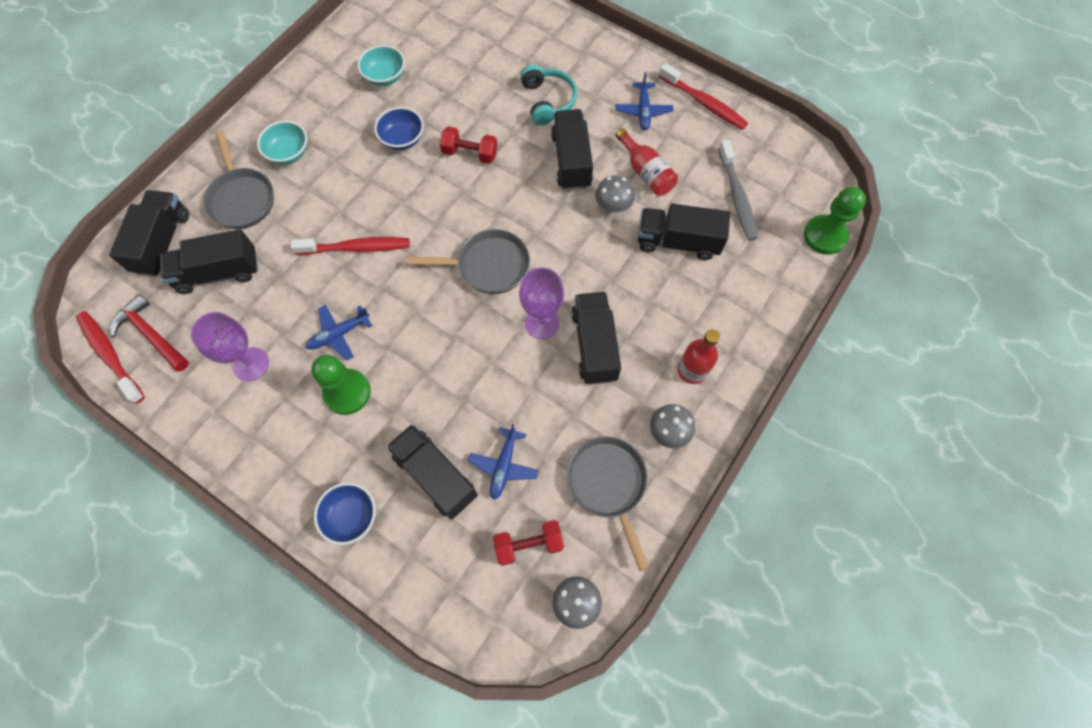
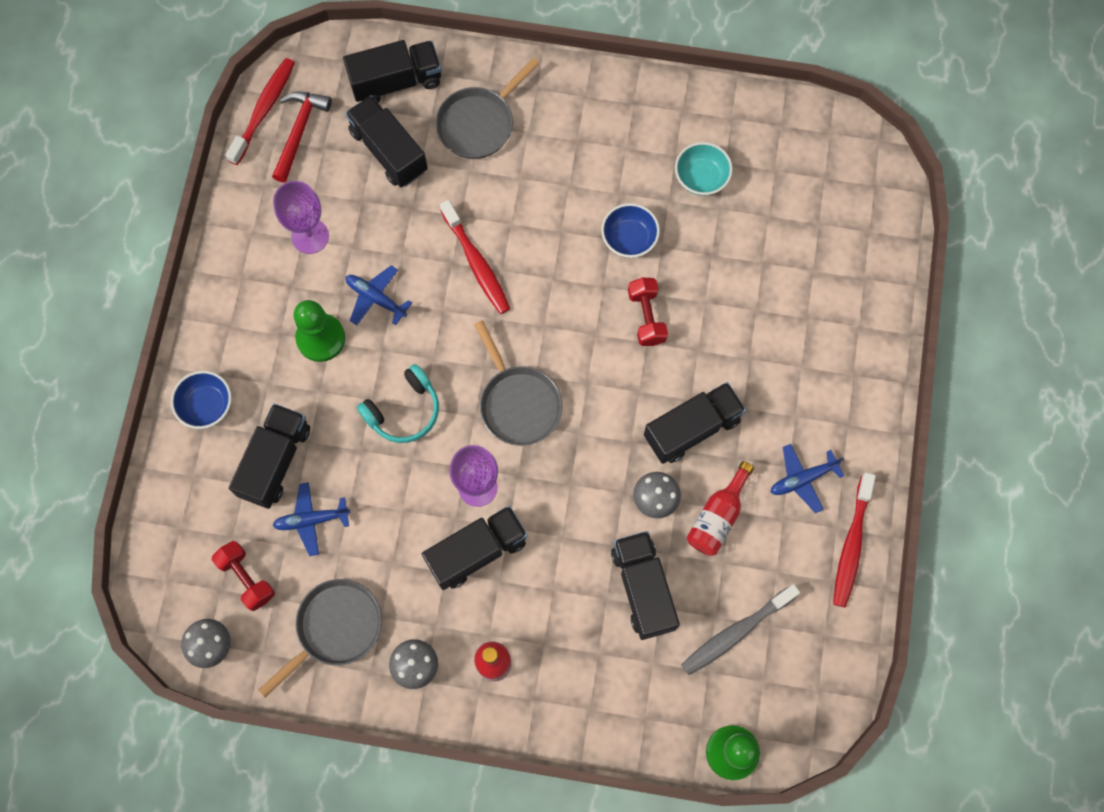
camera: 65 degrees right, 5 degrees up
turquoise bowl [257,121,307,165] -> none
turquoise headphones [520,65,577,125] -> turquoise headphones moved to [357,364,439,443]

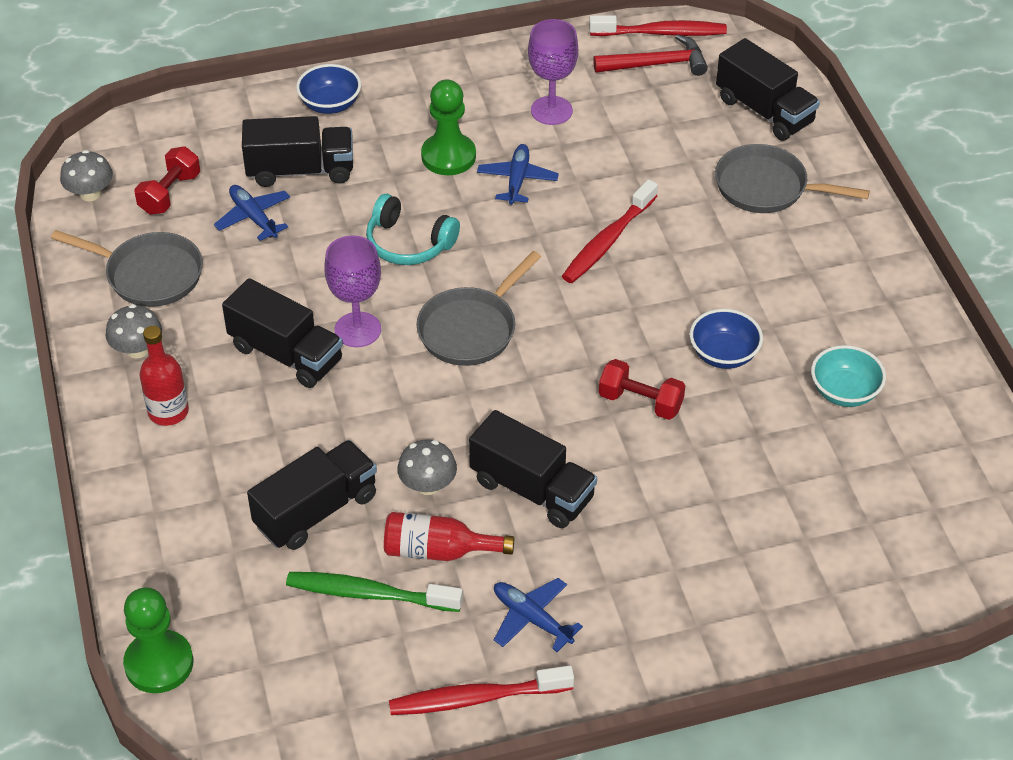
camera: 65 degrees right, 25 degrees down
black truck [345,95,428,187] -> none
red dumbbell [628,278,668,346] -> red dumbbell turned 60 degrees clockwise [599,359,685,420]
grey toothbrush [681,584,800,675] -> none
none -> green toothbrush [286,572,463,612]

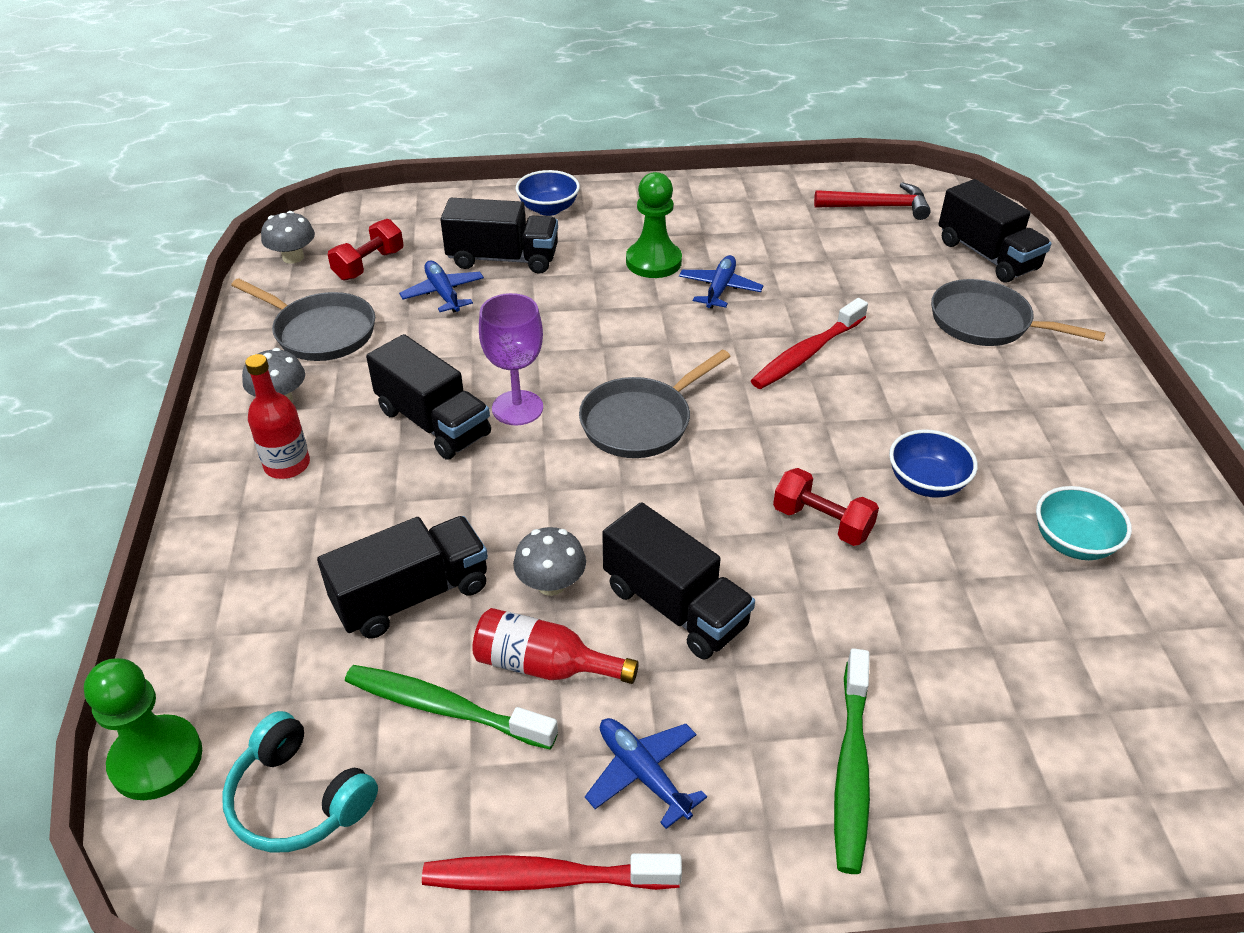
camera: 10 degrees right, 5 degrees down
turquoise headphones [366,194,460,265] -> turquoise headphones moved to [222,711,378,853]
purple goblet [528,19,578,125] -> none
red toothbrush [589,15,727,36] -> none
none -> green toothbrush [834,648,870,874]

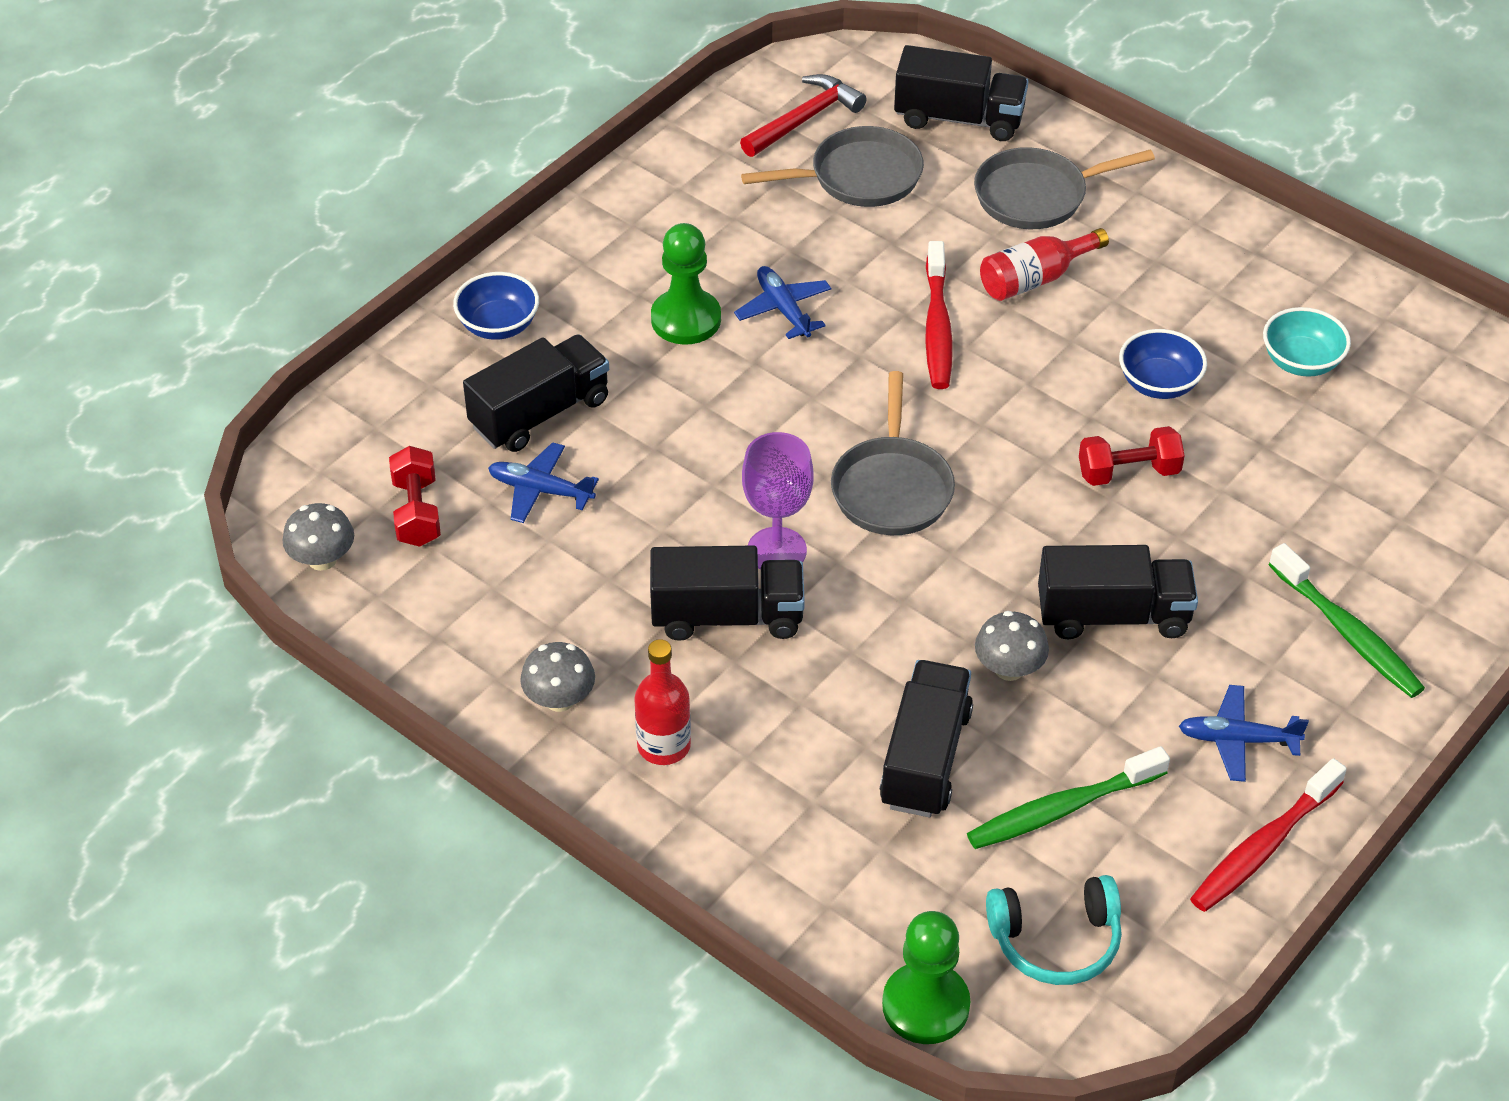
camera: 45 degrees left, 5 degrees up
grey pan [231,278,375,361] -> grey pan moved to [741,126,924,207]
red bottle [472,608,639,684] -> red bottle moved to [980,228,1109,301]

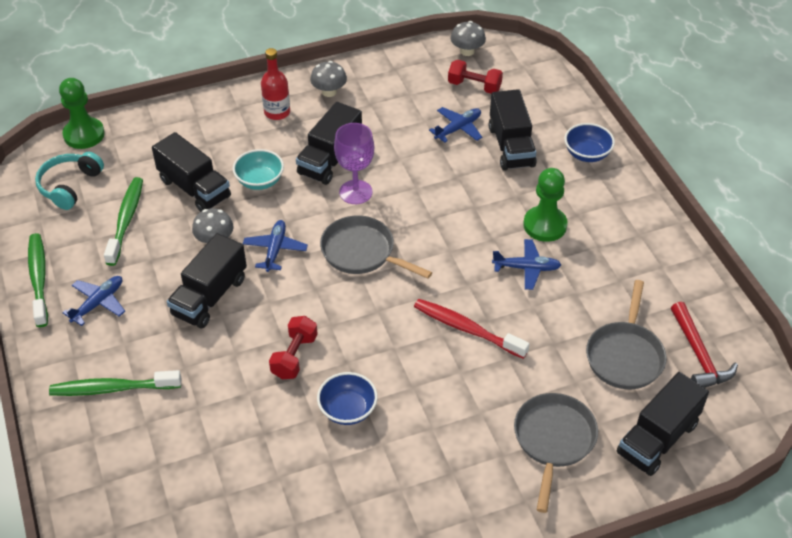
camera: 120 degrees right, 0 degrees up
red bottle [980,228,1109,301] -> none
red toothbrush [1190,758,1347,912] -> green toothbrush [28,233,48,327]
turquoise bowl [1263,307,1351,377] -> turquoise bowl moved to [233,149,284,190]
none -> blue plane [243,220,308,272]

